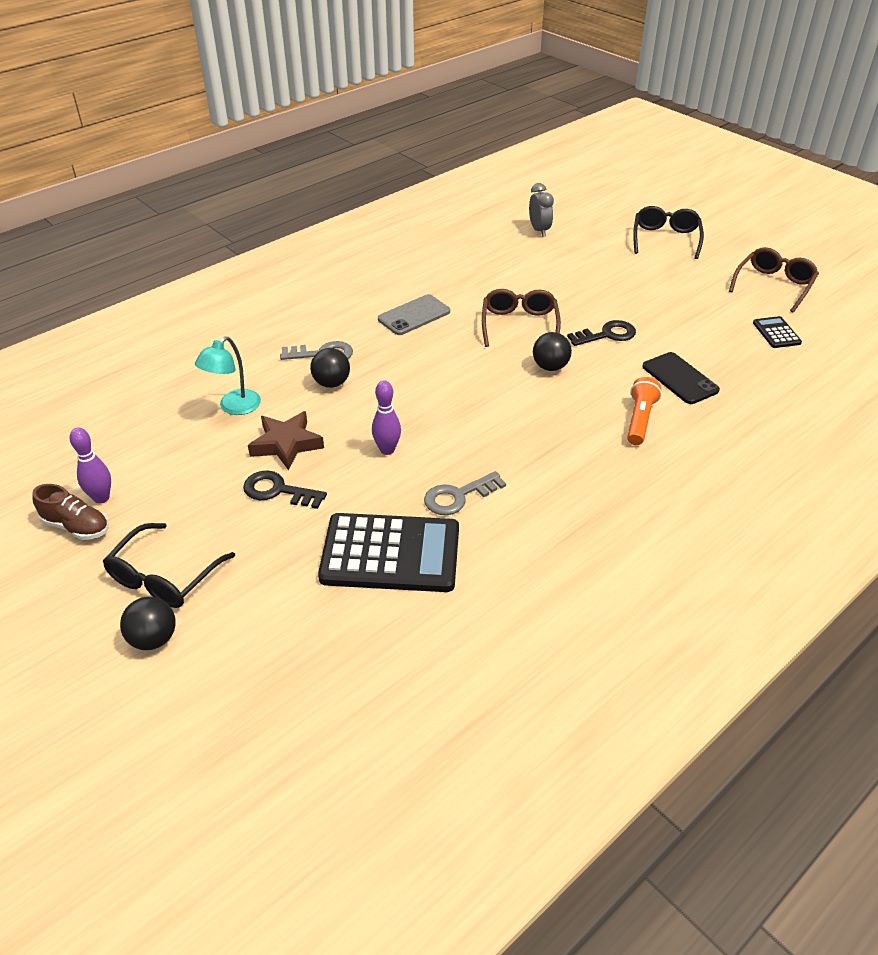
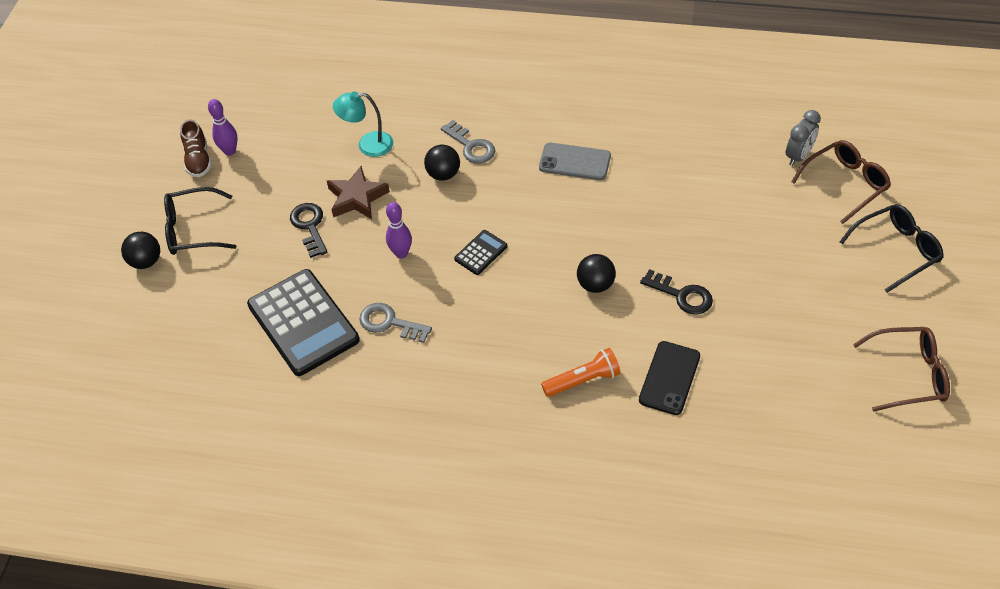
camera: 55 degrees right, 10 degrees up
brown glasses [482,289,561,347] -> brown glasses moved to [791,140,891,224]
black calculator [753,316,802,348] -> black calculator moved to [454,230,507,275]

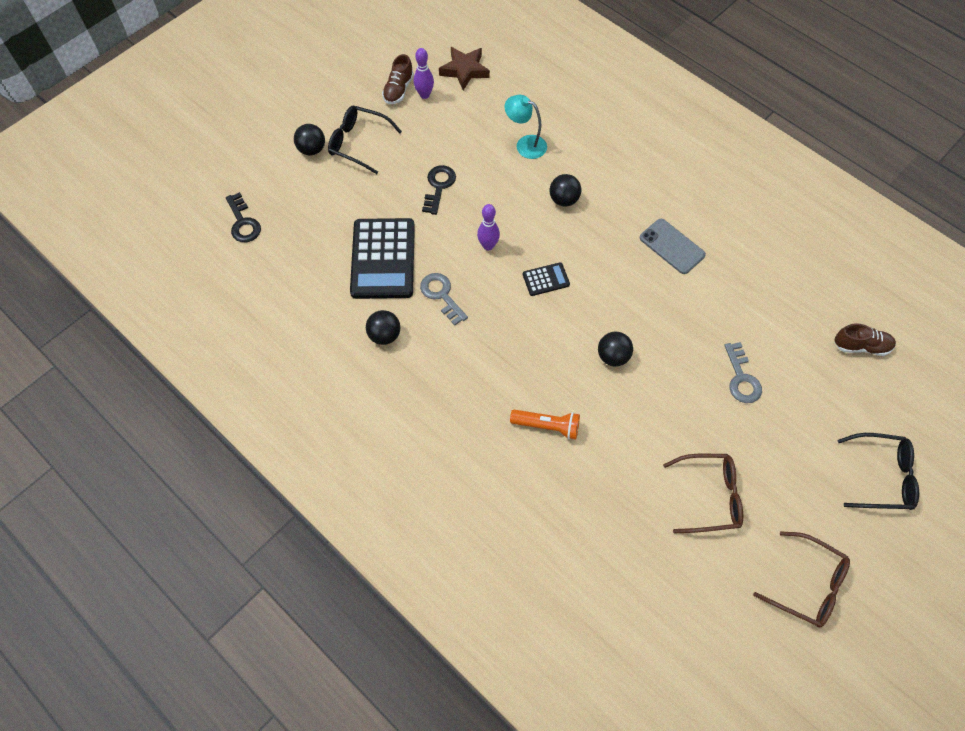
camera: 30 degrees right, 10 degrees up
brown star [327,166,390,219] -> brown star moved to [439,47,490,90]
grey key [441,120,495,163] -> grey key moved to [724,342,762,403]
black phone [639,341,700,415] -> none
black key [640,269,713,315] -> black key moved to [226,192,261,242]
grey clock [786,110,821,166] -> brown shoe [834,323,896,356]
brown glasses [791,140,891,224] -> brown glasses moved to [663,454,743,533]
none -> black ball [366,310,400,345]

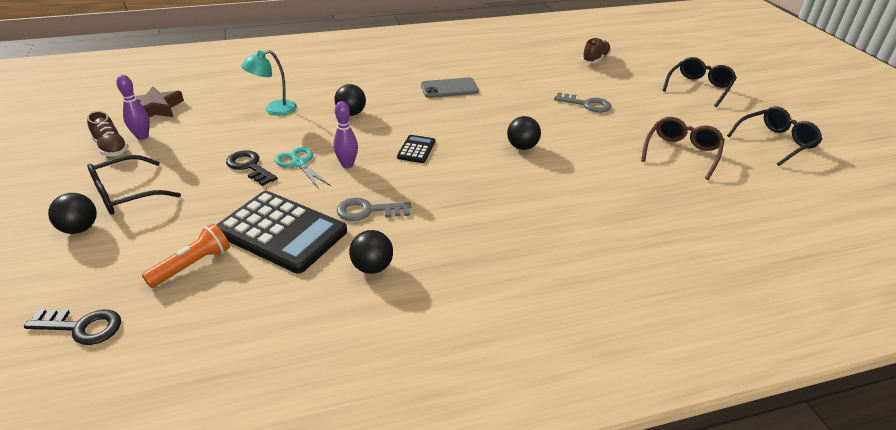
camera: 60 degrees left, 25 degrees down
orange flashlight [510,410,580,439] -> orange flashlight moved to [142,224,230,288]
brown glasses [753,531,850,628] -> black glasses [727,106,822,166]
none -> turquoise scissors [275,147,331,189]

